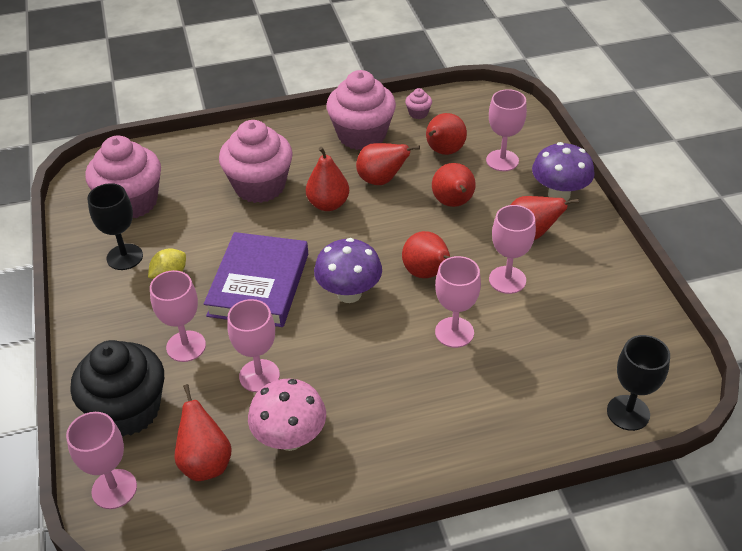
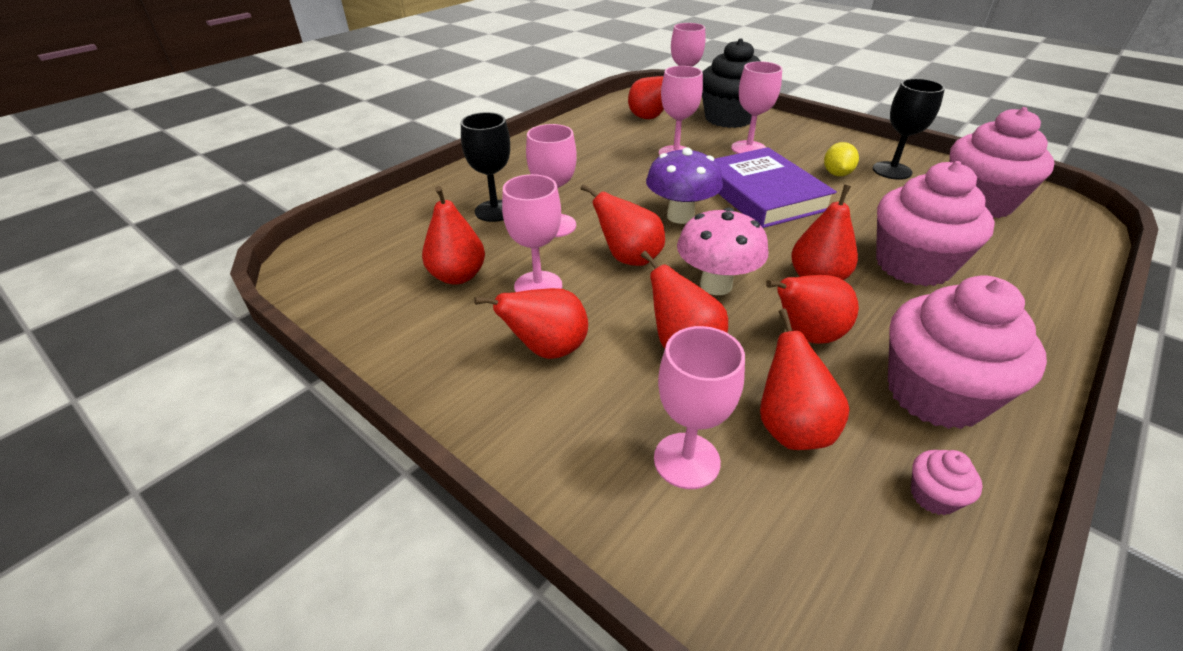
camera: 145 degrees right, 5 degrees down
pink mushroom [248,379,326,451] -> pink mushroom moved to [677,208,768,295]
purple mushroom [532,142,595,201] -> none
black goblet [607,335,670,431] -> black goblet moved to [461,112,510,222]
none -> red pear [422,186,485,285]

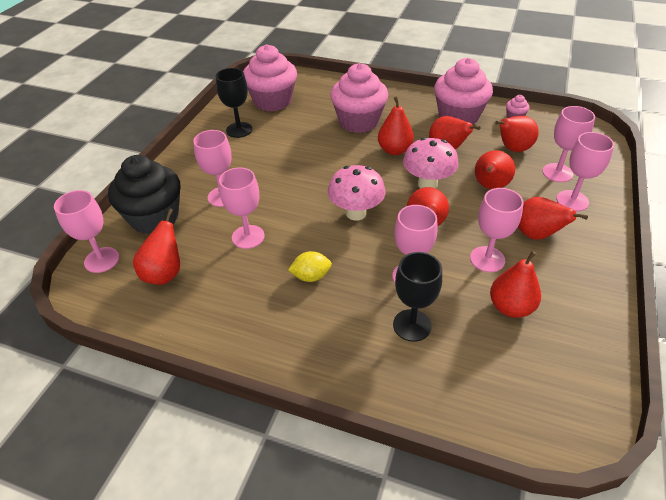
camera: 110 degrees left, 5 degrees up
purple mushroom [646,147,723,224] -> pink mushroom [328,165,386,221]
purple book [714,147,837,228] -> none
yellow lemon [824,142,859,176] -> yellow lemon moved to [288,251,332,282]
none -> pink goblet [556,132,614,211]

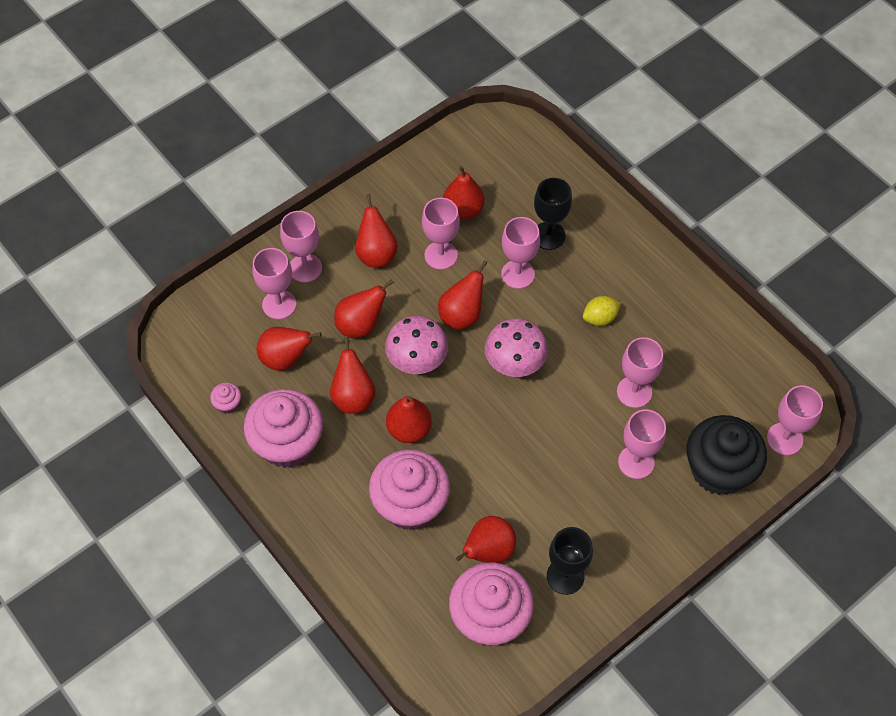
camera: 150 degrees left, 15 degrees up
red pear [133,208,180,285] -> red pear moved to [456,516,516,563]
yellow lemon [288,251,332,282] -> yellow lemon turned 45 degrees counterclockwise [583,296,621,326]

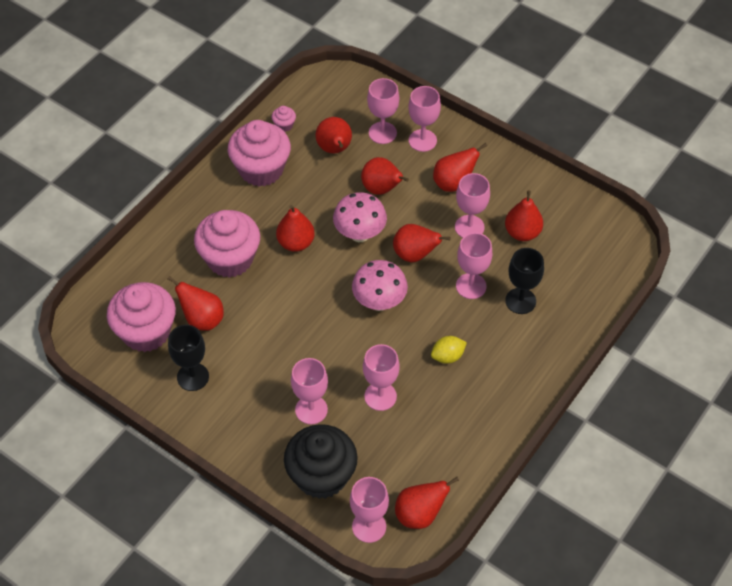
camera: 75 degrees right, 5 degrees down
red pear [330,336,376,414] -> red pear moved to [395,477,459,529]
yellow lemon [583,296,621,326] -> yellow lemon turned 75 degrees counterclockwise [431,336,467,363]

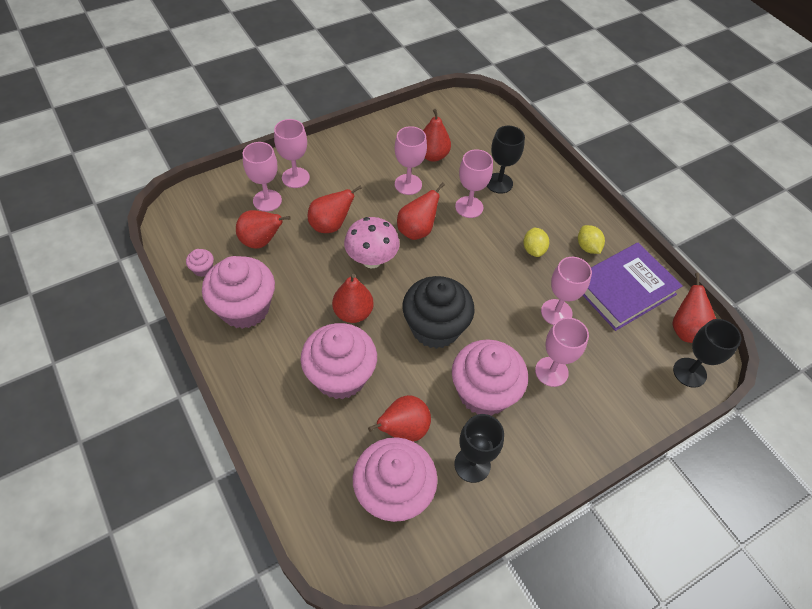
camera: 70 degrees left, 0 degrees up
black cupcake [284,424,358,499] -> black cupcake moved to [403,276,475,349]
pink goblet [350,477,389,543] -> black goblet [673,319,741,388]
pink mushroom [352,260,408,311] -> none
red pear [433,143,487,192] -> none
none -> pink cupcake [452,340,528,416]
none -> yellow lemon [578,225,605,254]
none -> purple book [583,243,682,331]

